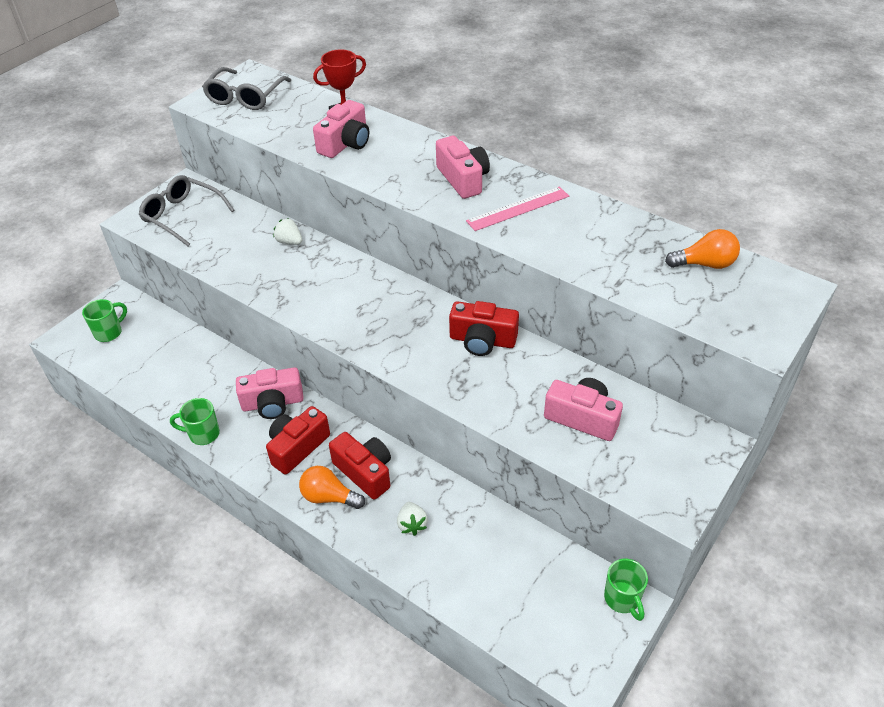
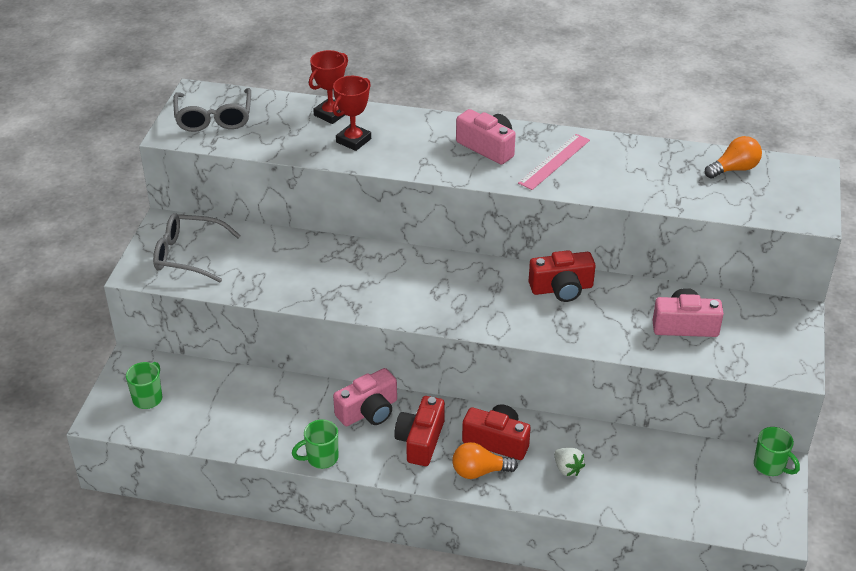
camera: 25 degrees left, 5 degrees down
white strawberry [273,218,302,245] -> none
pink camera [313,100,369,158] -> red trophy [333,76,371,151]

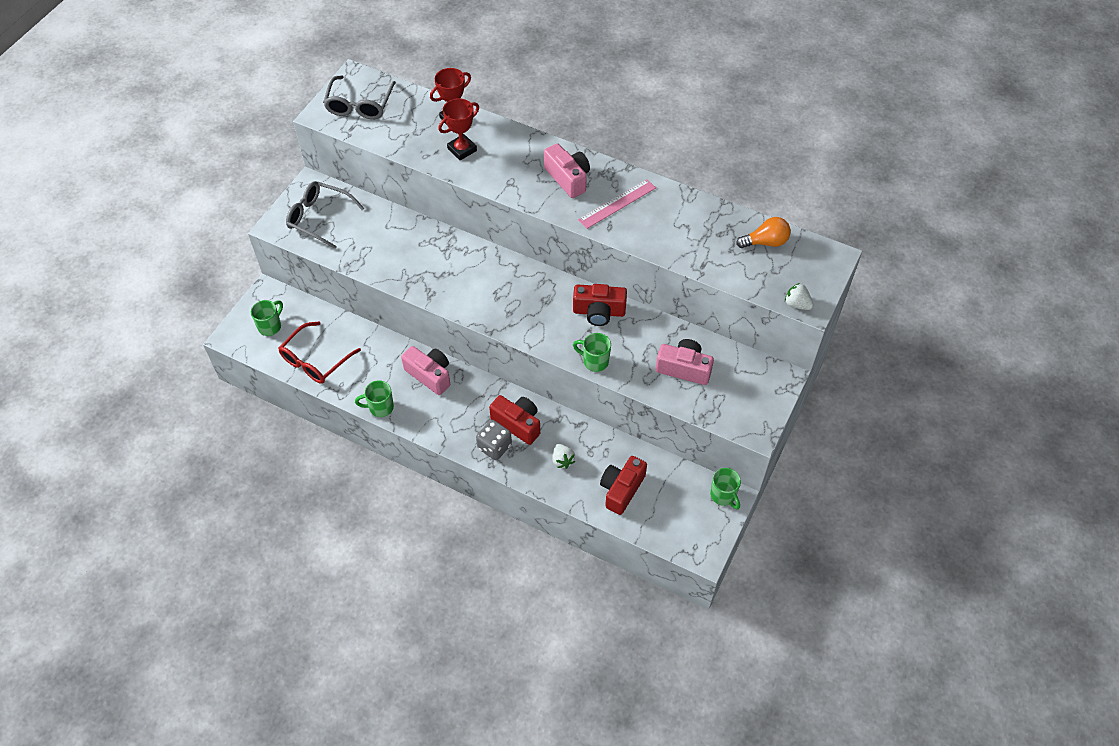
camera: 15 degrees right, 15 degrees up
pink camera [333,368,397,426] -> pink camera turned 120 degrees counterclockwise [401,346,450,395]
red camera [394,396,445,466] -> red camera moved to [600,456,647,515]
orange light bulb [452,442,518,479] -> grey dice [476,420,512,460]
none -> red glasses [278,322,361,384]
none -> green mug [573,333,611,372]
none -> white strawberry [785,283,814,310]

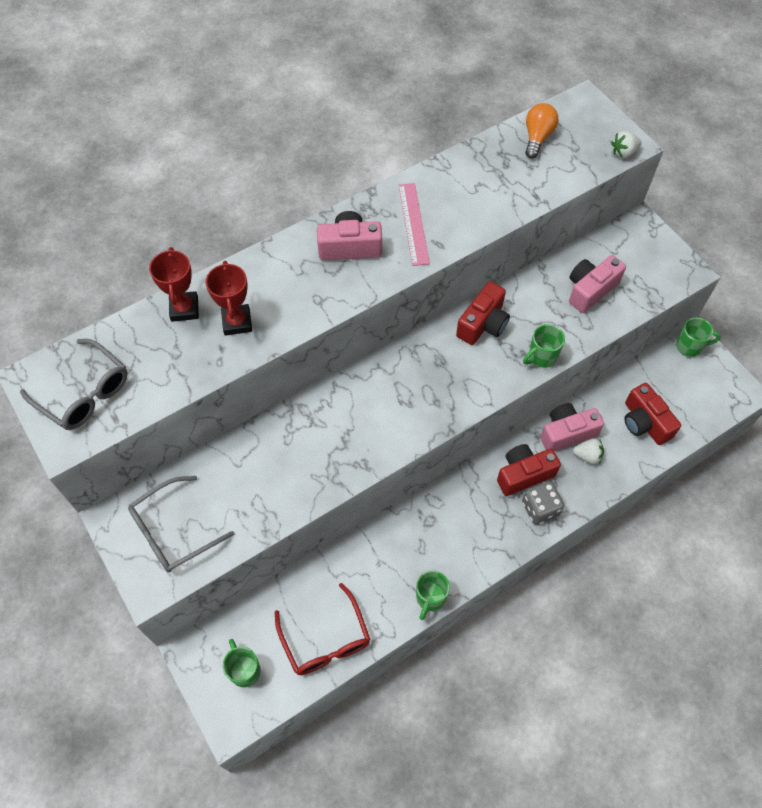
camera: 60 degrees left, 5 degrees up
pink camera [401,346,450,395] -> pink camera moved to [540,403,604,451]

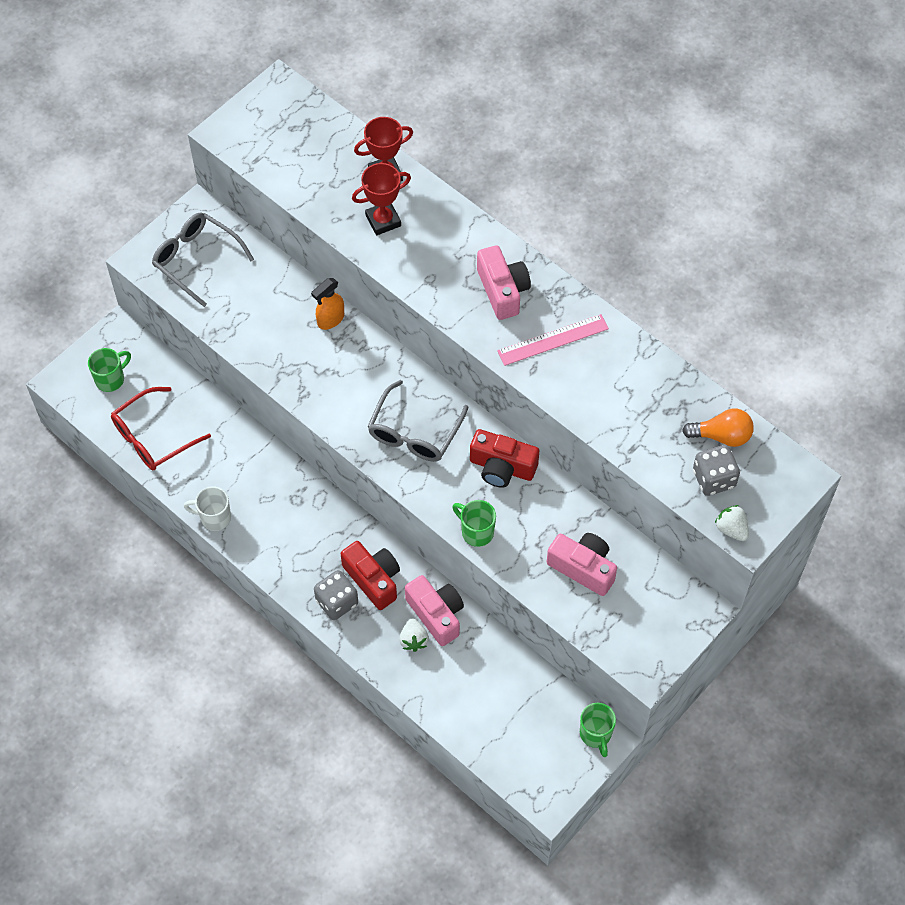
camera: 75 degrees right, 0 degrees up
grey glasses [20,339,128,430] -> grey glasses moved to [367,380,469,462]
green mug [416,570,450,620] -> white mug [184,487,231,531]
red camera [624,383,681,445] -> none
none -> orange spray bottle [311,278,344,330]
none -> grey dice [693,445,740,496]

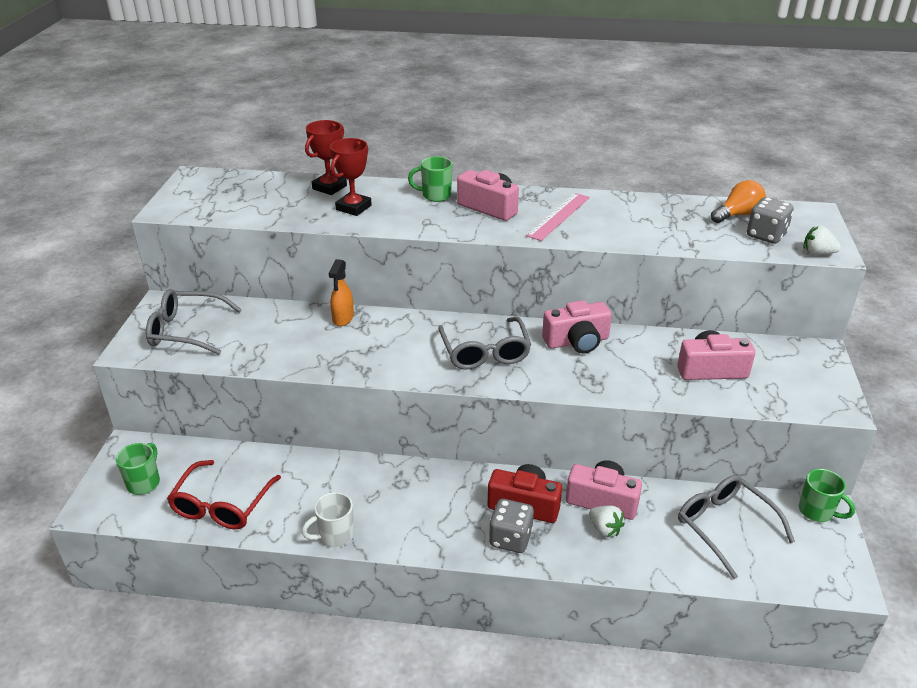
camera: 35 degrees left, 25 degrees down
green mug [452,500,496,547] -> green mug moved to [408,157,452,202]
red camera [470,429,539,488] -> pink camera [542,300,612,353]
none -> grey glasses [678,475,795,579]

